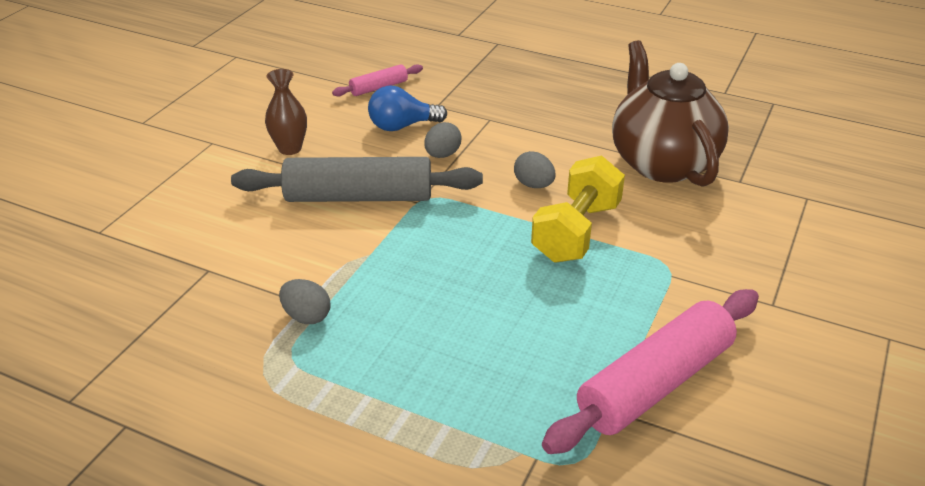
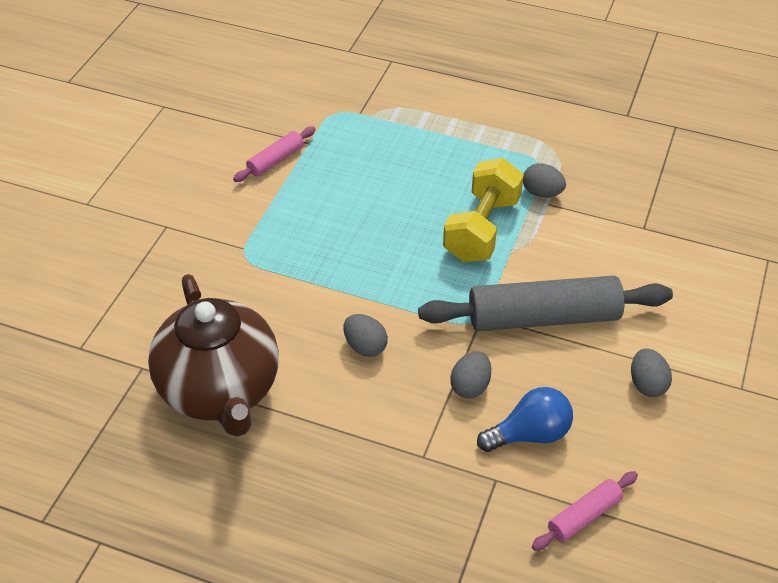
camera: 175 degrees right, 10 degrees up
brown vase [265,69,307,155] -> grey egg [631,348,672,397]
yellow dumbbell [531,155,625,263] -> yellow dumbbell moved to [443,158,524,262]
pink rolling pin [542,289,759,454] -> pink rolling pin [233,127,316,182], size x0.48

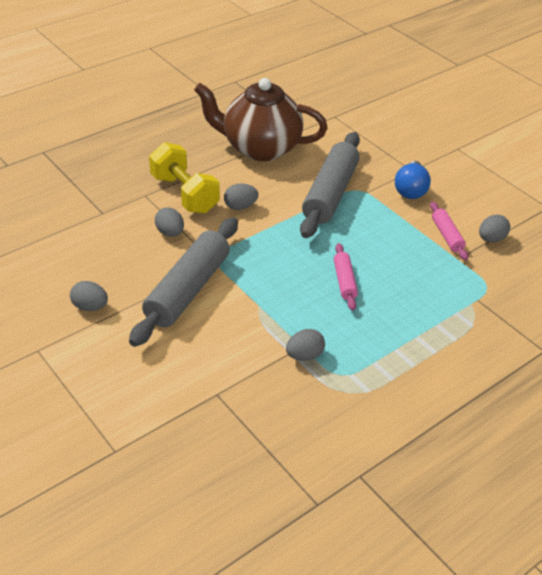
camera: 120 degrees right, 5 degrees down
yellow dumbbell [443,158,524,262] -> yellow dumbbell moved to [149,142,220,214]
blue light bulb [477,387,573,452] -> blue light bulb moved to [395,161,431,199]
pink rolling pin [532,471,638,551] -> pink rolling pin moved to [334,243,358,311]
none -> grey rolling pin [300,132,360,238]
none -> grey egg [479,215,510,242]

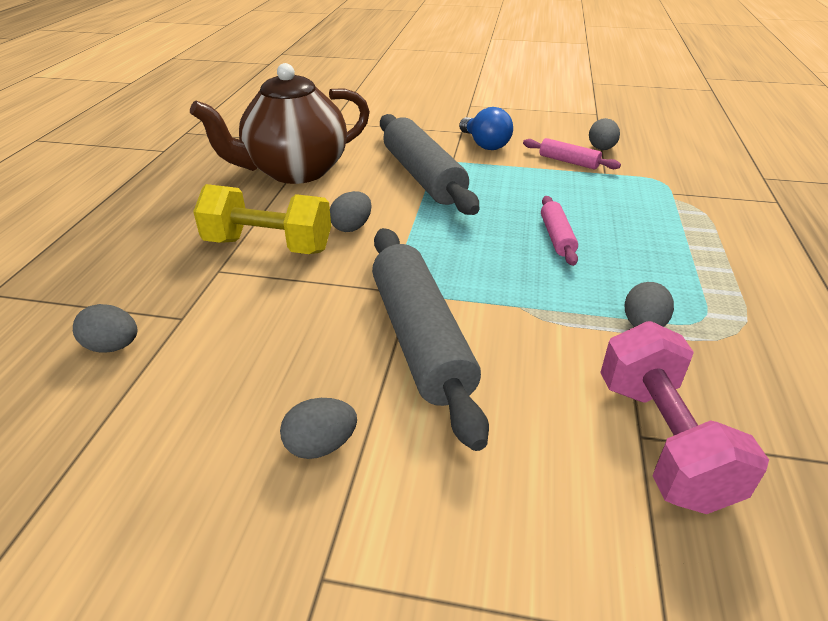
camera: 40 degrees left, 5 degrees down
grey egg [155,207,184,237] -> grey egg moved to [73,304,137,352]
pink rolling pin [334,243,358,311] -> pink rolling pin turned 45 degrees clockwise [541,196,578,266]
none -> pink dumbbell [600,321,769,514]

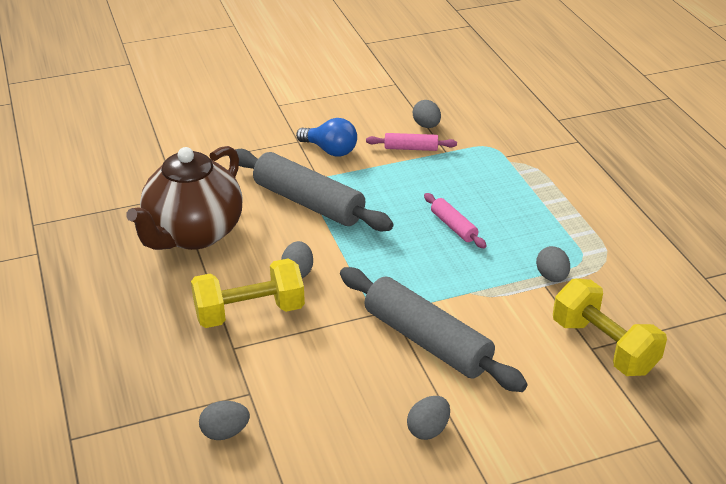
camera: 30 degrees left, 0 degrees up
pink dumbbell [600,321,769,514] -> yellow dumbbell [553,278,667,376]

